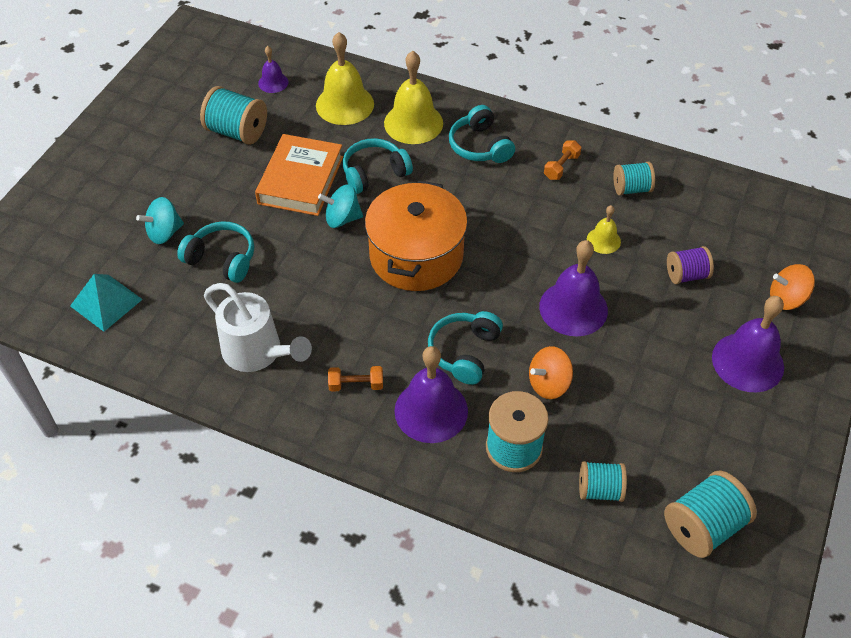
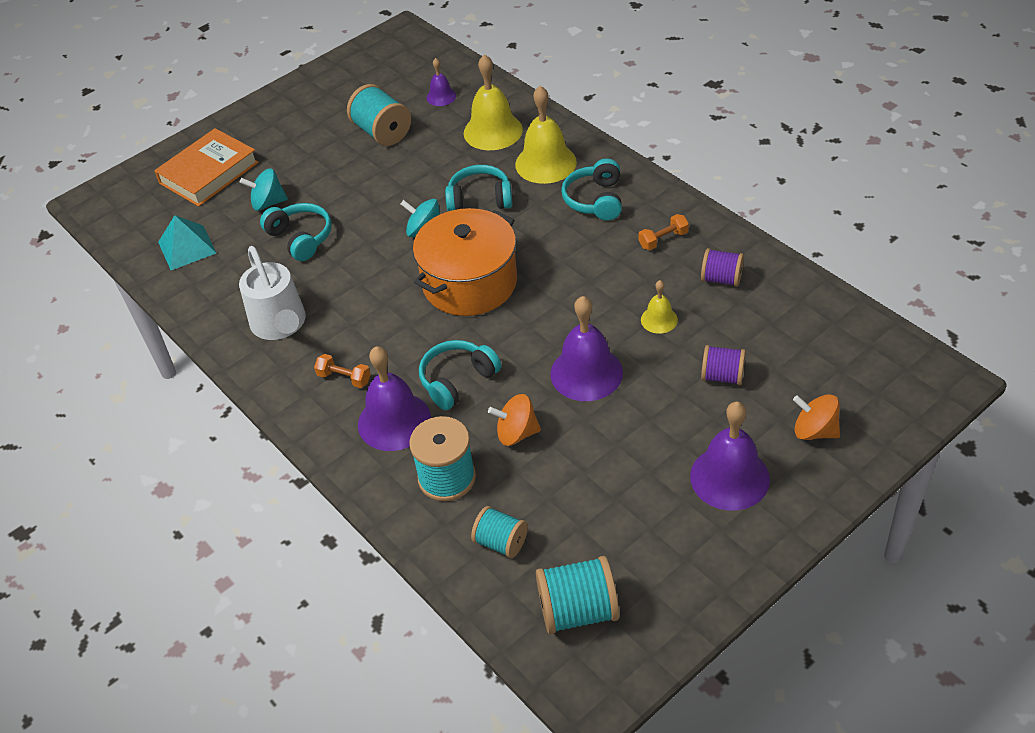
camera: 30 degrees right, 5 degrees down
orange book [255,134,343,216] -> orange book moved to [154,128,259,207]
turquoise spool [613,162,655,196] -> purple spool [701,248,744,287]

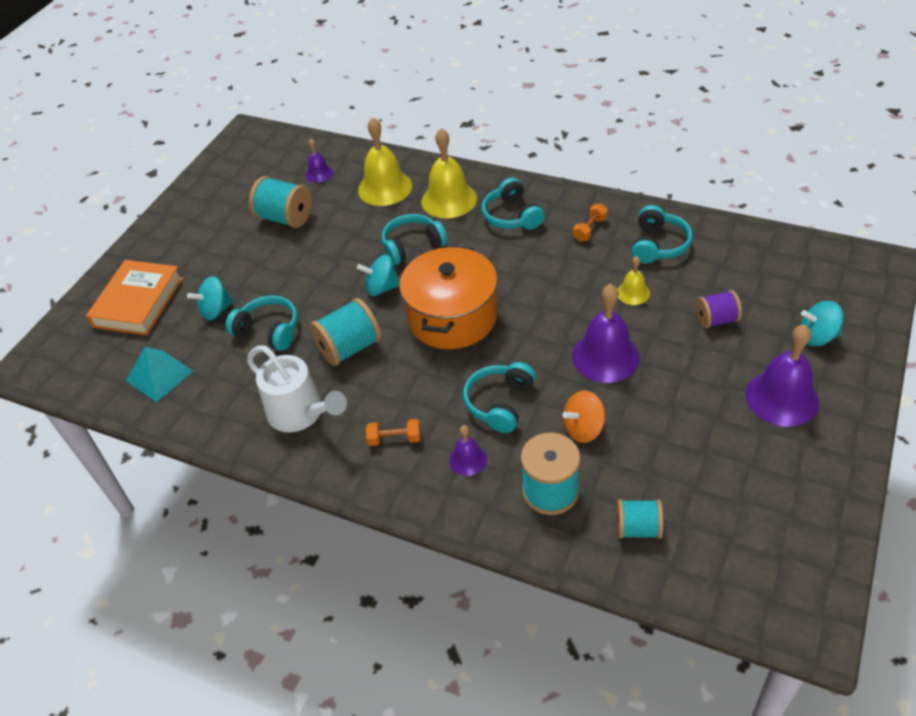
camera: 25 degrees left, 0 degrees up
purple bell [358,346,431,451] -> purple bell [449,425,487,476], size x0.52
turquoise spool [536,556,619,634] -> turquoise spool moved to [310,298,381,366]
purple spool [701,248,744,287] -> turquoise headphones [631,205,693,263]
orange spinning top [793,394,840,440] -> turquoise spinning top [801,301,844,346]

